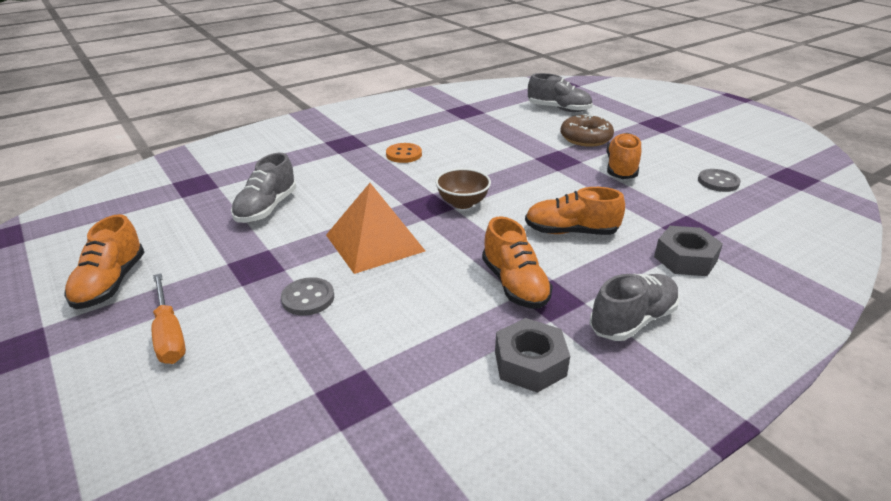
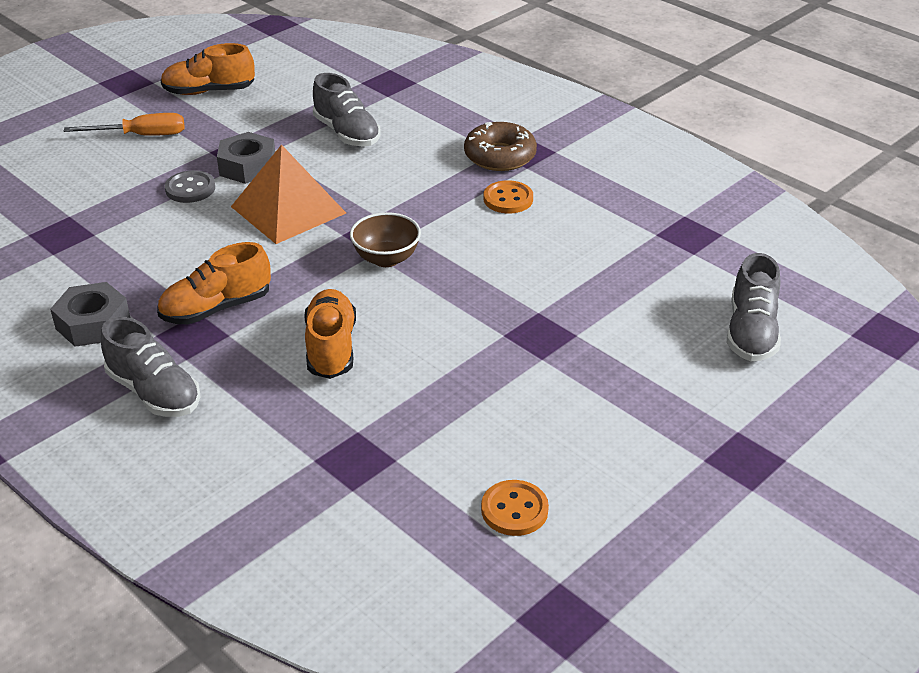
camera: 80 degrees right, 5 degrees up
orange screwdriver [152,273,186,364] -> orange screwdriver turned 150 degrees counterclockwise [64,113,184,136]
grey shoe [231,153,297,223] -> grey shoe turned 135 degrees counterclockwise [313,73,381,147]
brown donut [560,114,614,147] -> brown donut moved to [464,122,537,171]
orange shoe [606,133,641,179] -> none
grey nut [654,226,723,276] -> grey nut moved to [217,132,275,184]
grey button [698,169,741,192] -> orange button [481,480,549,536]

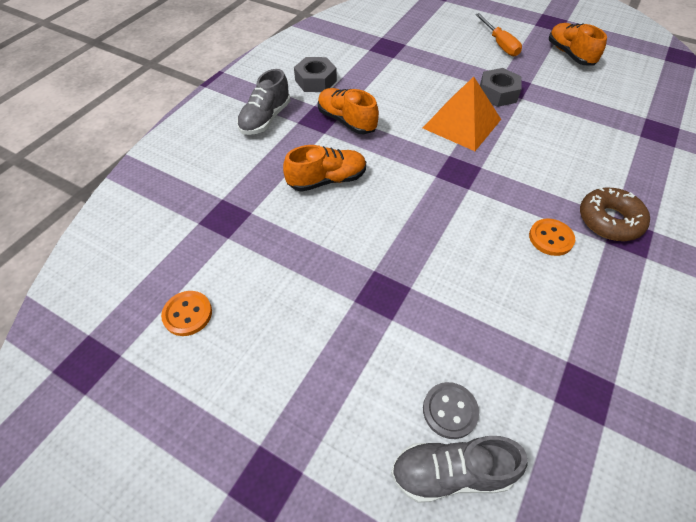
camera: 75 degrees right, 15 degrees up
grey button [165,170,215,203] -> grey button moved to [423,382,479,439]
grey shoe [313,73,381,147] -> none
brown bowl [350,212,421,267] -> none

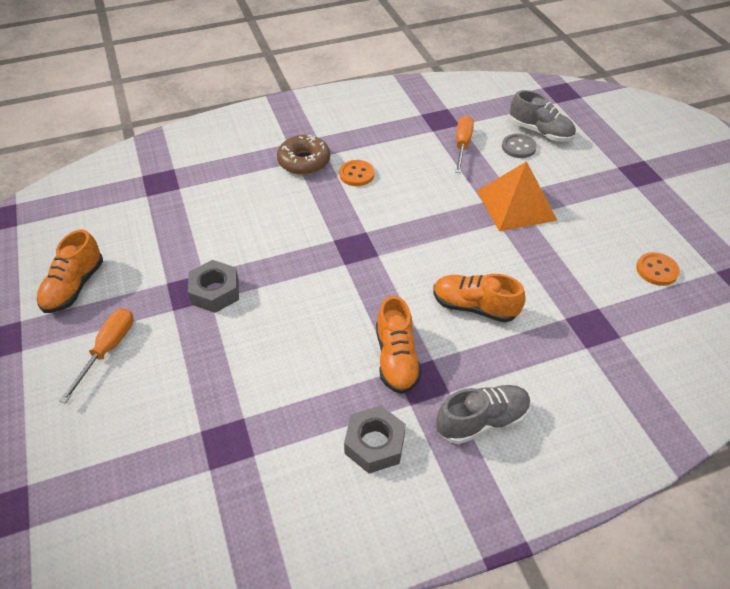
camera: 140 degrees left, 5 degrees down
orange pyramid [423,77,501,151] -> orange pyramid moved to [477,161,558,231]
none -> orange screwdriver [455,116,474,173]

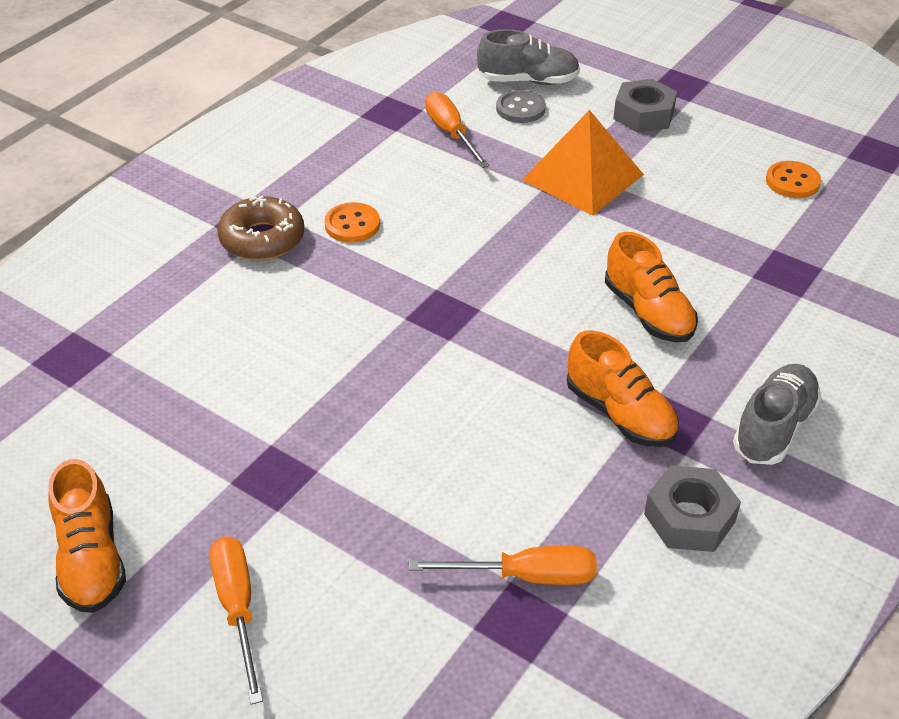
camera: 35 degrees left, 5 degrees down
grey nut [188,260,239,313] -> grey nut moved to [613,79,677,133]
orange shoe [433,274,525,323] -> orange shoe turned 105 degrees counterclockwise [605,232,698,342]
none -> orange screwdriver [409,546,597,585]

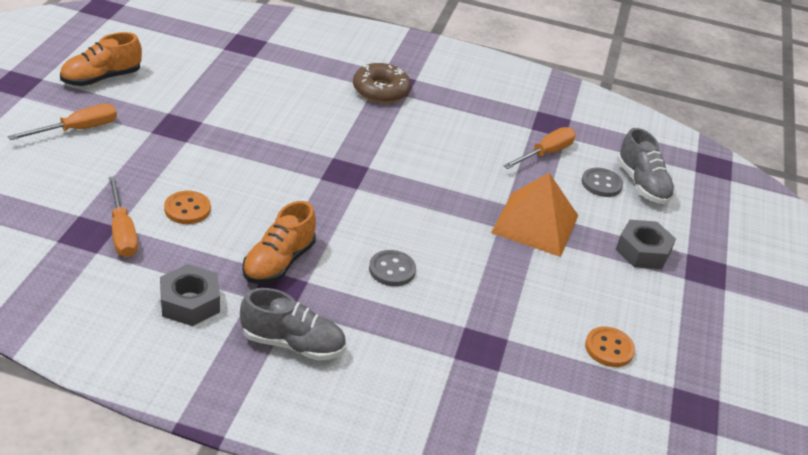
camera: 65 degrees right, 5 degrees down
orange button [324,202,380,243] -> orange button moved to [164,191,211,224]
orange shoe [605,232,698,342] -> grey button [369,250,416,286]

